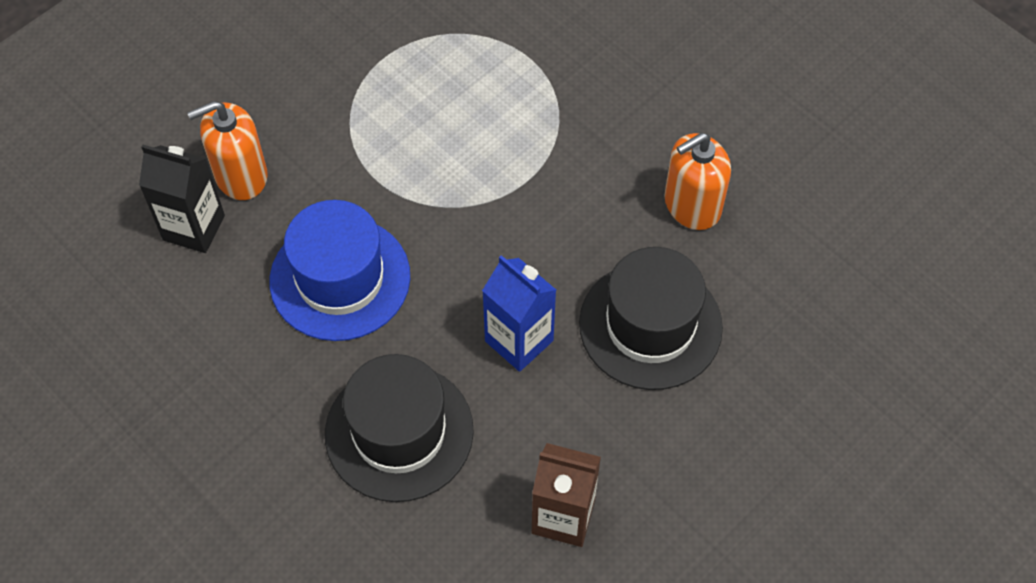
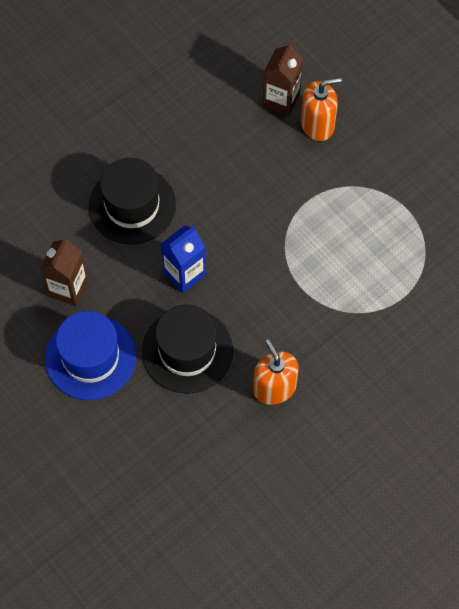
camera: 95 degrees right, 5 degrees up
black carton [139,145,225,253] -> brown carton [263,42,303,116]
orange soap dispenser [187,101,268,200] -> orange soap dispenser turned 90 degrees clockwise [301,77,342,141]
blue hat [270,200,410,341] -> blue hat moved to [45,311,136,400]

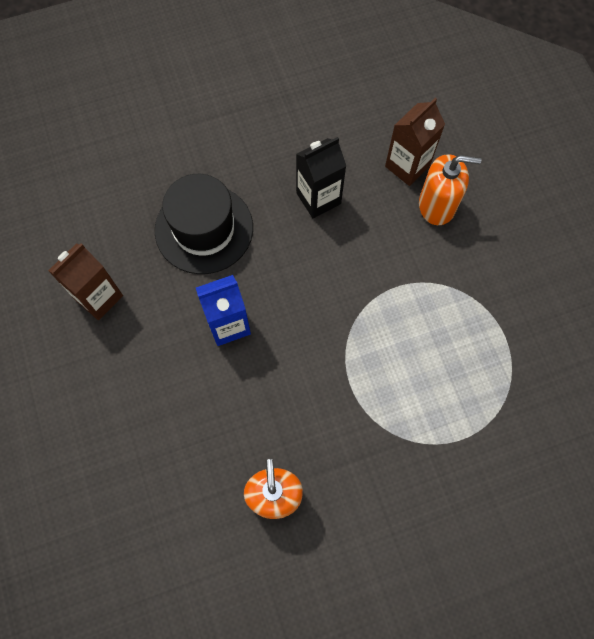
camera: 20 degrees right, 5 degrees up
blue hat [45,311,136,400] -> none
black hat [142,304,233,394] -> none
none -> black carton [296,137,346,218]

